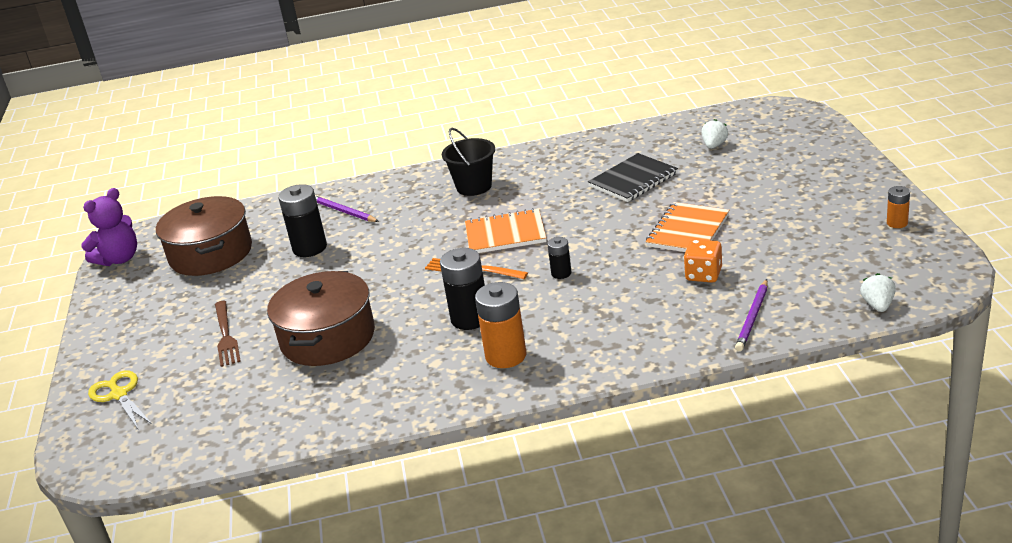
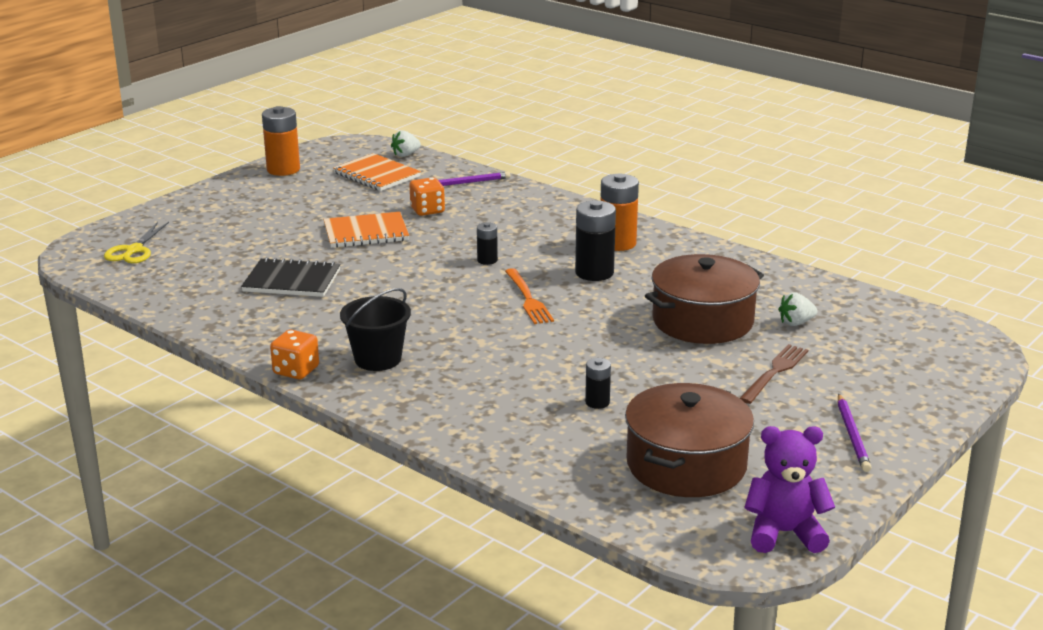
camera: 135 degrees left, 5 degrees down
yellow scissors [88,371,152,429] -> yellow scissors moved to [104,222,169,264]
black battery [278,184,327,257] -> black battery [585,358,611,409], size x0.54
purple pencil [315,196,379,222] -> purple pencil moved to [838,394,872,472]
orange notebook [465,208,547,253] -> orange notebook moved to [333,153,421,191]
white strawberry [702,119,728,149] -> white strawberry moved to [778,292,817,326]
orange battery [887,186,910,228] -> orange battery [262,106,300,176], size x1.86
none -> orange dice [270,330,319,380]

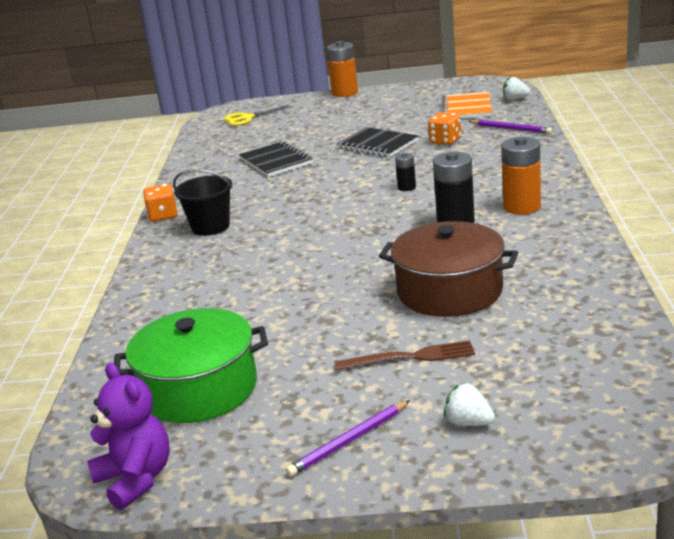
camera: 55 degrees right, 0 degrees up
orange battery [262,106,300,176] -> orange battery moved to [327,41,358,97]
orange notebook [323,212,409,248] -> black notebook [337,127,419,157]
orange fork [505,268,554,324] -> none
black battery [585,358,611,409] -> none
brown pot [625,383,754,497] -> green pot [114,308,268,423]
white strawberry [778,292,817,326] -> white strawberry moved to [444,383,495,426]

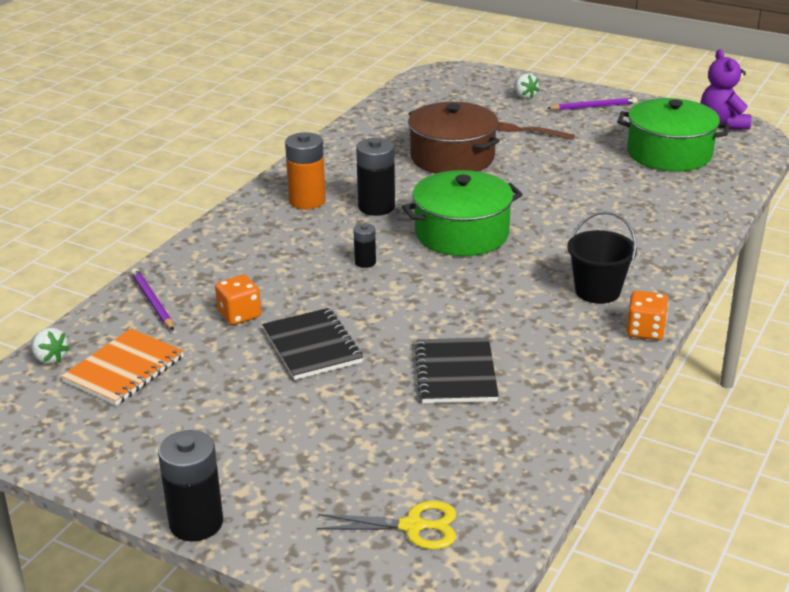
camera: 155 degrees left, 5 degrees up
orange battery [327,41,358,97] -> black battery [158,430,223,542]
none -> green pot [402,170,523,256]

